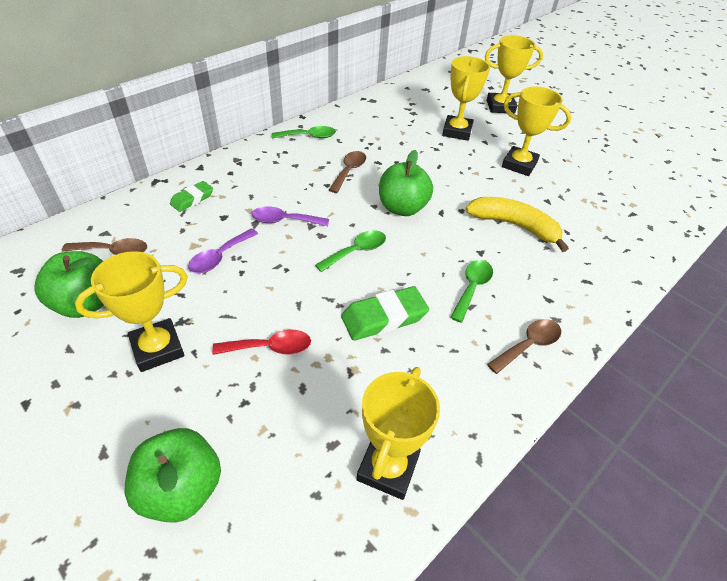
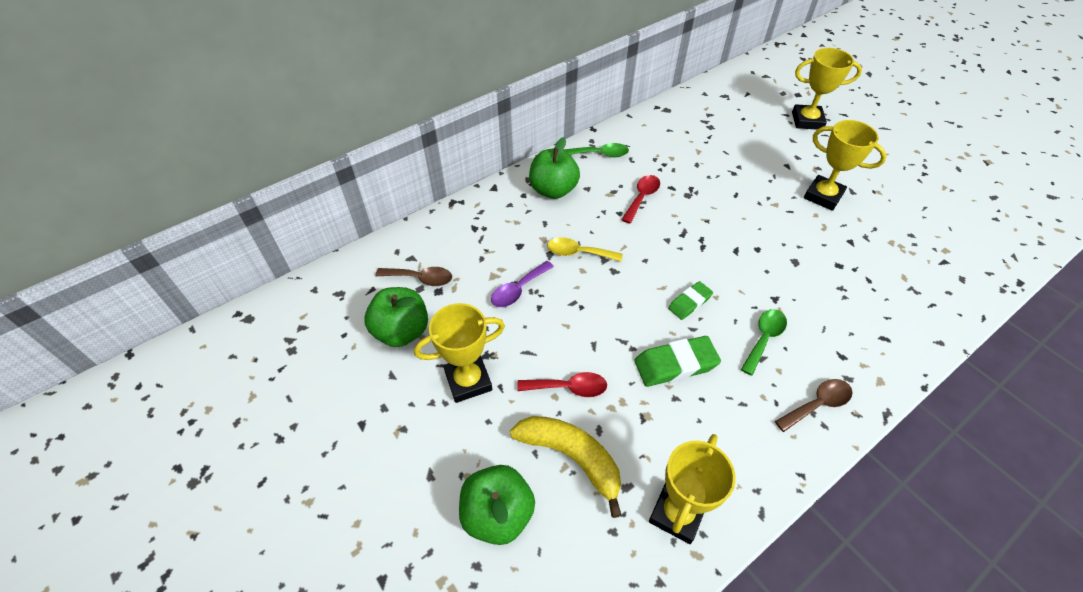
camera: 10 degrees right, 5 degrees up
green eraser [170,181,213,212] -> green eraser moved to [668,281,713,320]
purple spoon [252,206,329,226] -> yellow spoon [547,237,623,261]
green spoon [315,230,386,272] -> none
brown spoon [329,151,366,193] -> red spoon [622,175,660,224]
green apple [379,150,433,216] -> green apple moved to [529,137,580,199]
yellow trophy [442,56,490,141] -> none
yellow banana [465,197,569,252] -> yellow banana moved to [510,416,621,518]

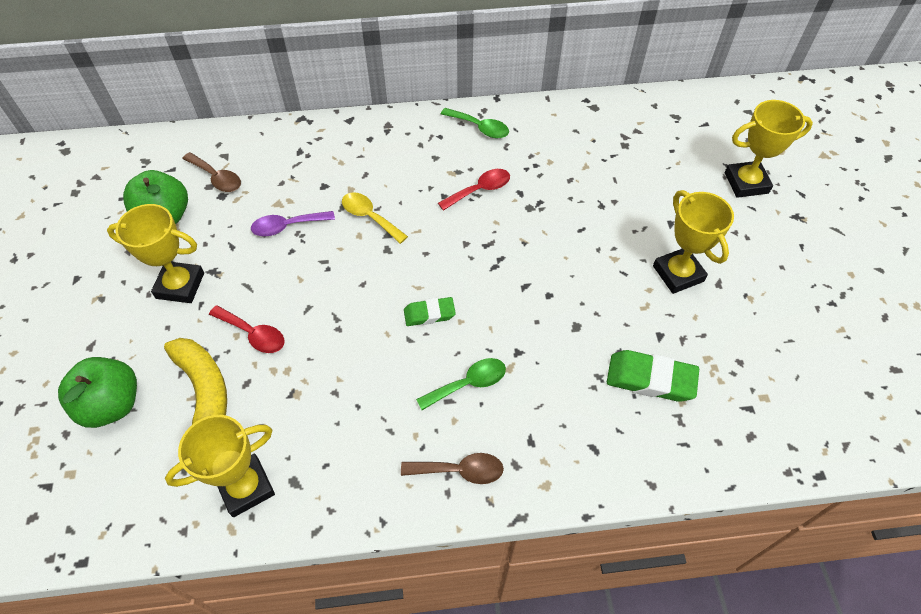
camera: 30 degrees right, 5 degrees up
green apple [529,137,580,199] -> none
green eraser [634,336,721,387] -> green eraser moved to [607,350,699,402]
yellow trophy [792,48,862,130] -> yellow trophy turned 45 degrees counterclockwise [725,100,813,198]

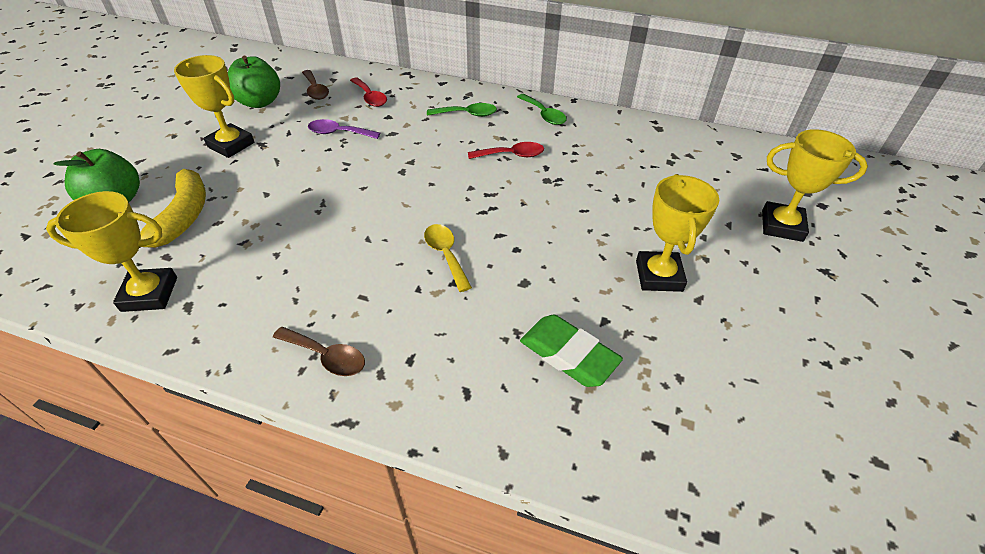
camera: 25 degrees right, 10 degrees down
red spoon [209,305,285,353] -> red spoon moved to [350,78,387,107]
yellow spoon [342,192,408,244] -> yellow spoon moved to [424,224,472,292]
green eraser [404,297,456,326] -> none
green spoon [416,358,506,410] -> green spoon moved to [427,103,497,117]

